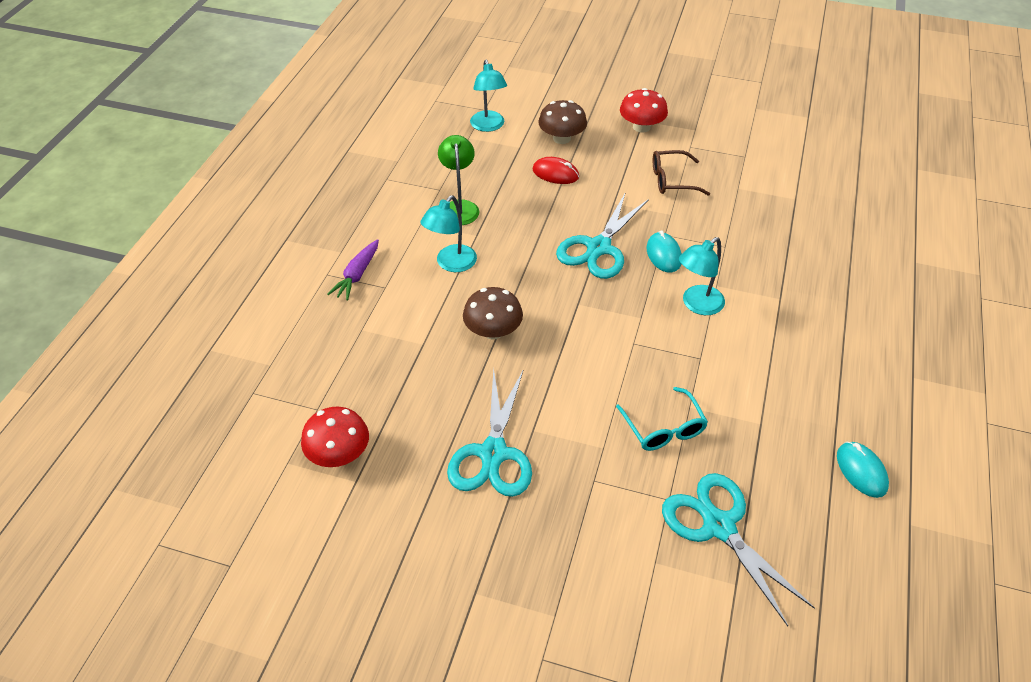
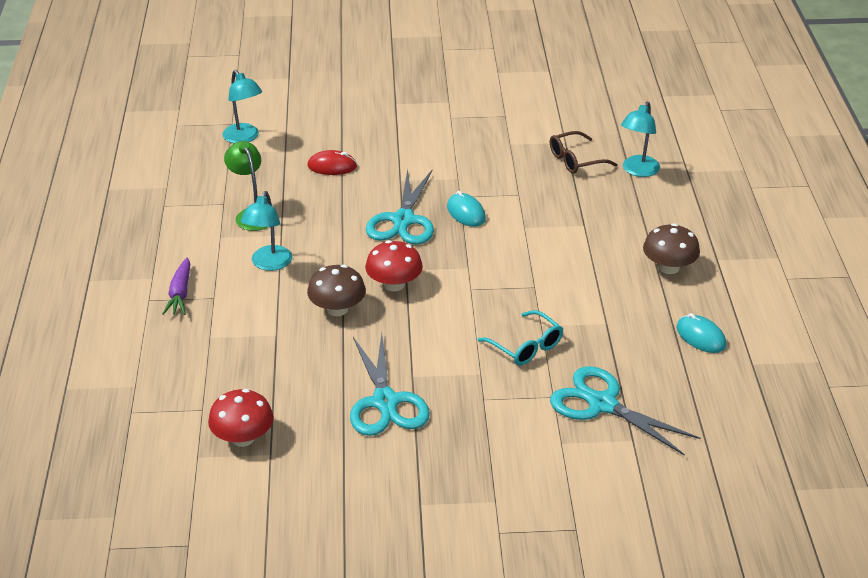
camera: 20 degrees left, 10 degrees down
brown mushroom [538,100,587,144] -> brown mushroom moved to [643,223,700,274]
red mushroom [620,88,668,133] -> red mushroom moved to [365,240,423,291]
brown glasses [653,150,710,195] -> brown glasses moved to [550,131,618,174]
turquoise lamp [679,237,725,315] -> turquoise lamp moved to [621,101,660,177]

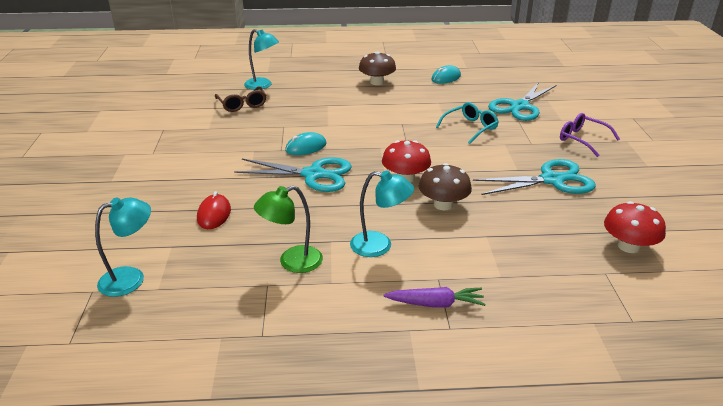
camera: 90 degrees left, 5 degrees down
none -> purple glasses [560,113,620,157]

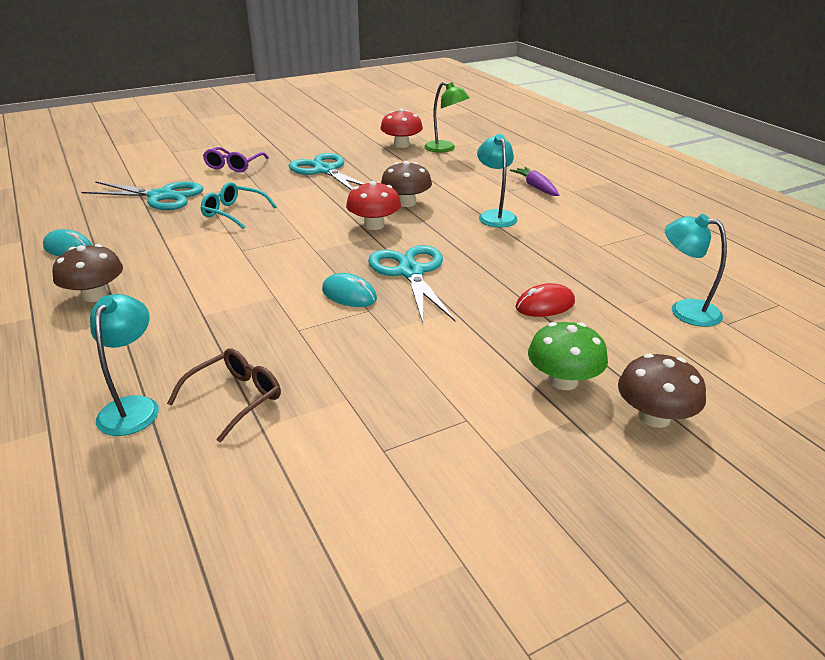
camera: 115 degrees left, 0 degrees up
green lamp [254,185,323,273] -> green lamp moved to [424,82,470,153]
none -> green mushroom [528,322,608,390]
none -> brown mushroom [618,353,706,428]

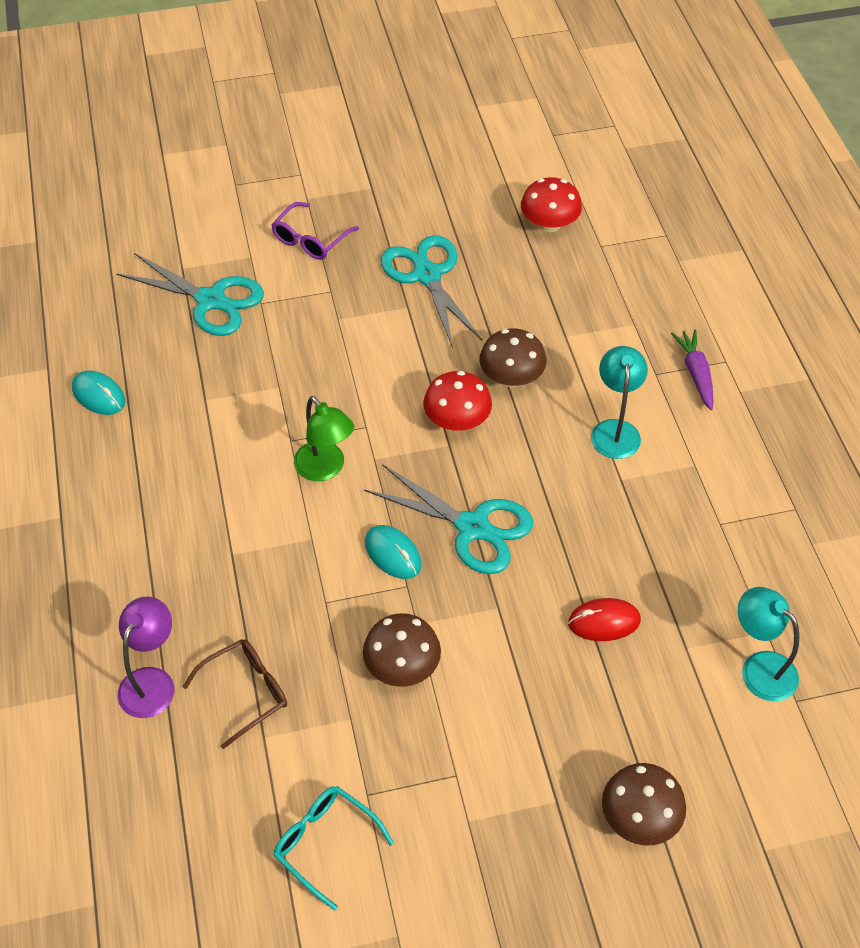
camera: 15 degrees right, 20 degrees up
brown mushroom [53,244,123,302] -> brown mushroom moved to [363,613,441,687]
turquoise lamp [90,294,159,436] -> purple lamp [117,597,175,718]
turquoise glasses [201,182,277,229] -> turquoise glasses moved to [273,786,394,911]
turquoise scissors [368,245,456,323] -> turquoise scissors turned 120 degrees clockwise [364,464,533,574]
green lamp [424,82,470,153] -> green lamp moved to [294,396,354,481]
green mushroom [528,322,608,390] -> none

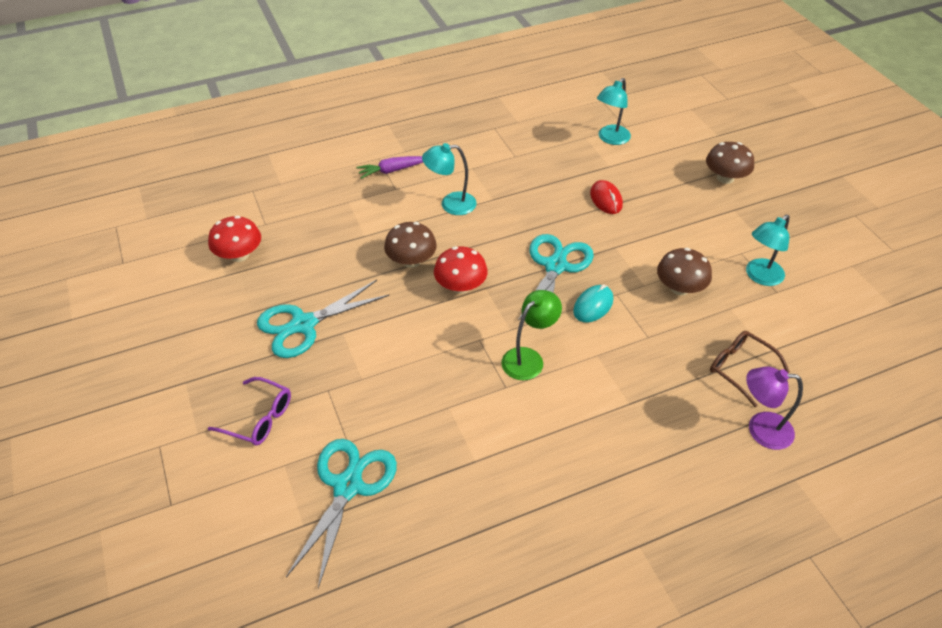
camera: 100 degrees left, 5 degrees down
turquoise mouse [72,371,125,415] -> none
turquoise glasses [273,786,394,911] -> none
none -> turquoise lamp [746,215,789,286]

